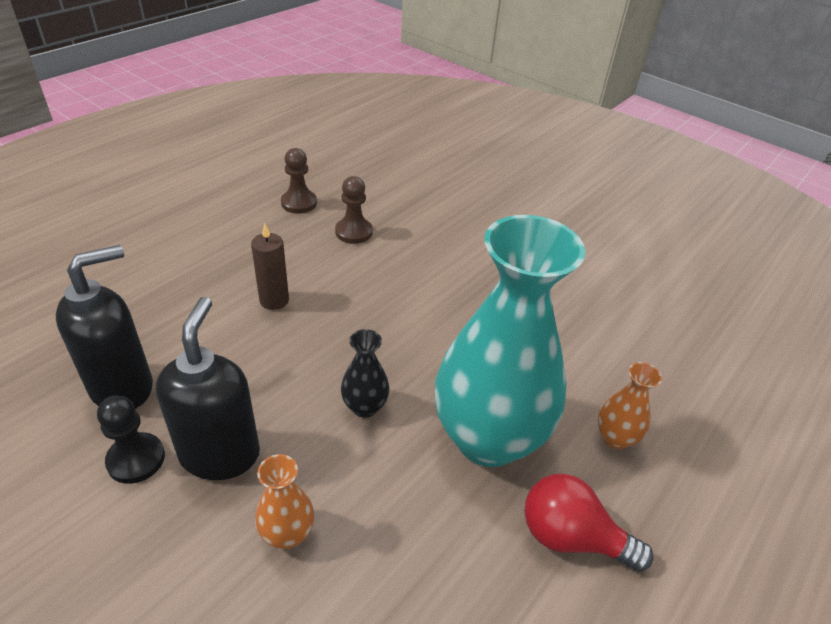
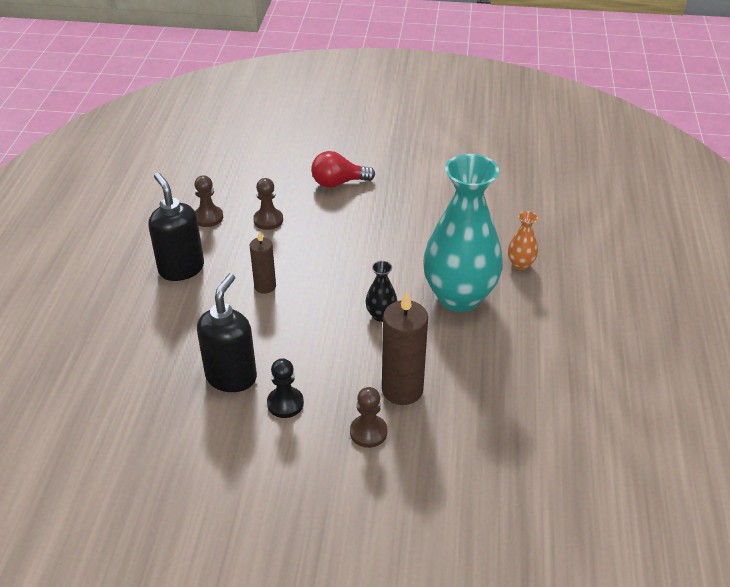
camera: 30 degrees left, 0 degrees up
black soap dispenser [156,297,260,480] -> black soap dispenser moved to [148,173,204,281]
orange vase [255,454,314,549] -> brown candle [382,291,428,405]
red light bulb [524,473,654,572] -> red light bulb moved to [311,151,375,188]
none -> brown pawn [350,387,387,448]

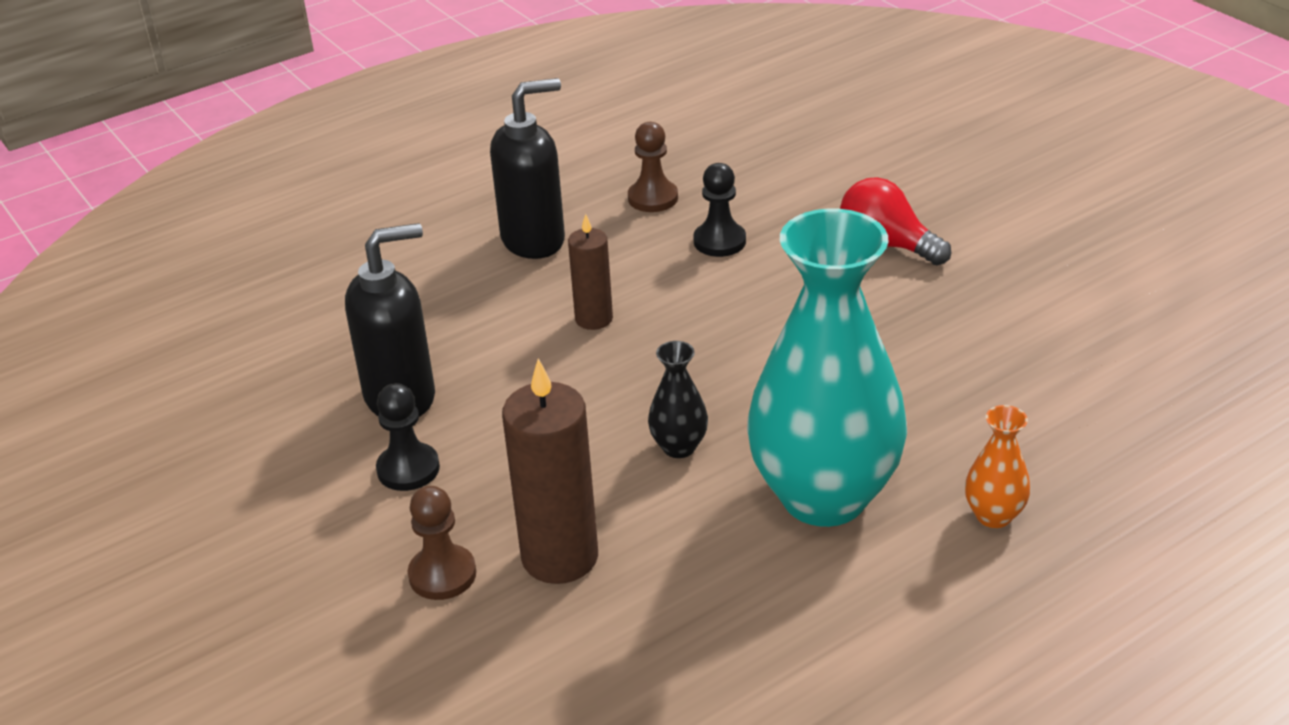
camera: 50 degrees right, 5 degrees down
black soap dispenser [148,173,204,281] -> black soap dispenser turned 45 degrees clockwise [490,78,565,259]
brown pawn [253,178,283,230] -> black pawn [693,163,746,257]

